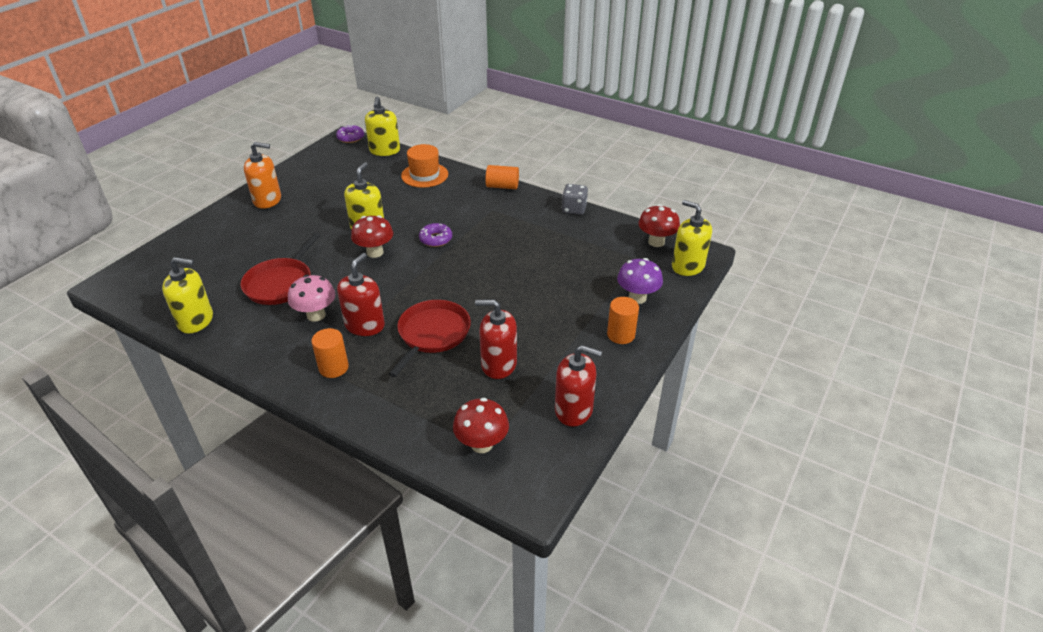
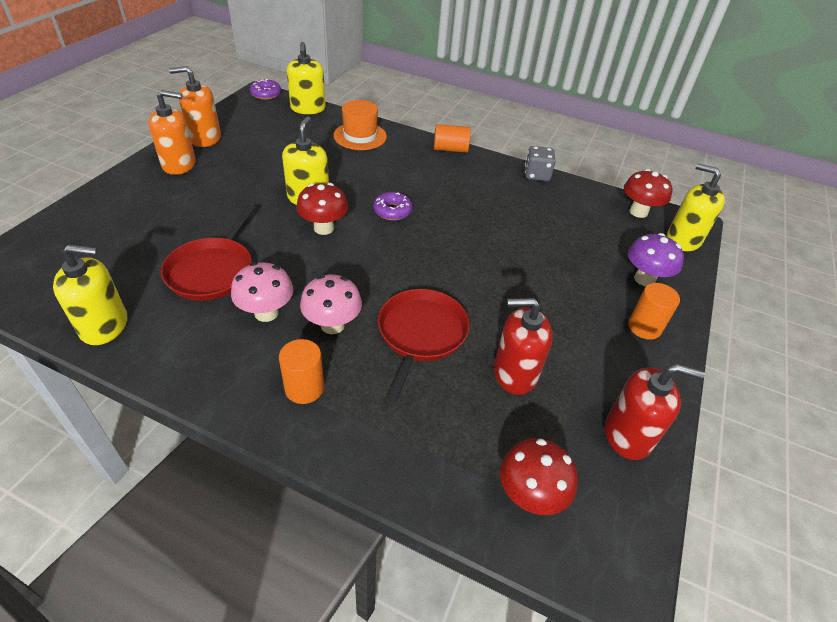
camera: 10 degrees left, 5 degrees up
red soap dispenser [337,253,385,336] -> pink mushroom [300,275,362,334]
none -> orange soap dispenser [169,66,221,147]

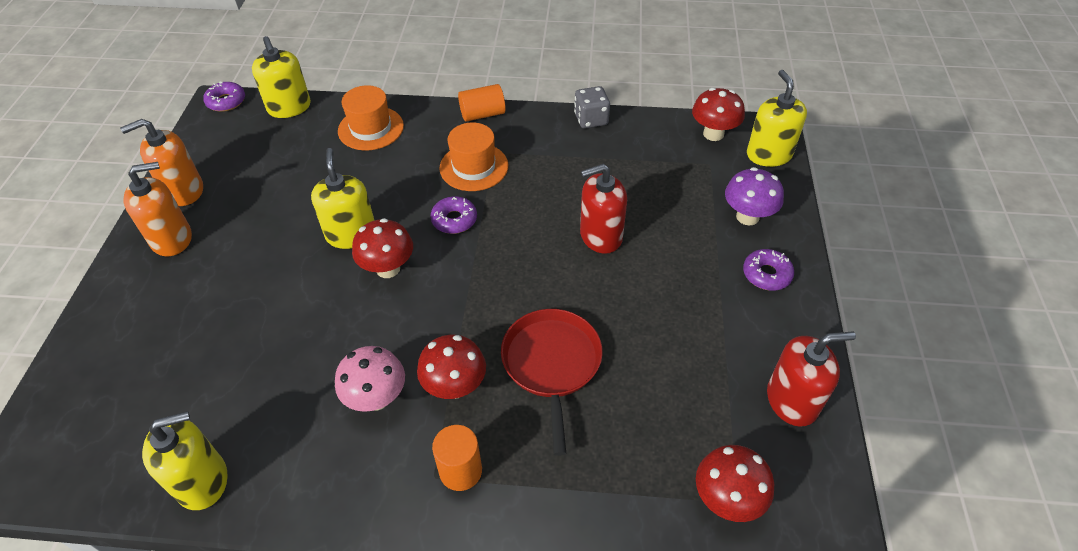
camera: 15 degrees left, 5 degrees up
red pan [161,205,255,301] -> none
pink mushroom [300,275,362,334] -> red mushroom [417,335,486,399]
red soap dispenser [494,298,553,395] -> red soap dispenser moved to [580,164,627,254]
orange cylinder [628,283,680,340] -> purple donut [743,249,794,291]
yellow soap dispenser [667,163,725,251] -> yellow soap dispenser turned 60 degrees clockwise [747,70,807,167]
none -> orange hat [439,123,508,191]

